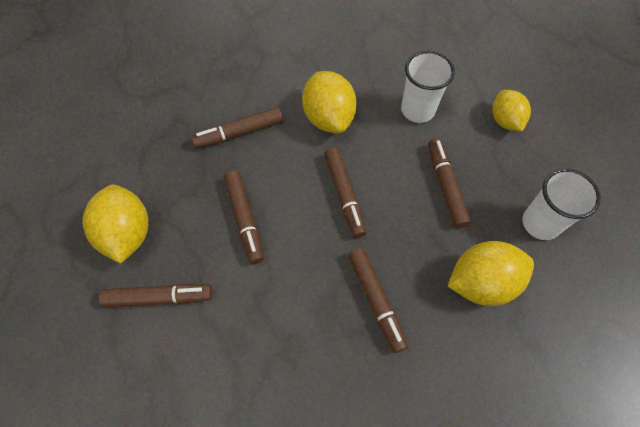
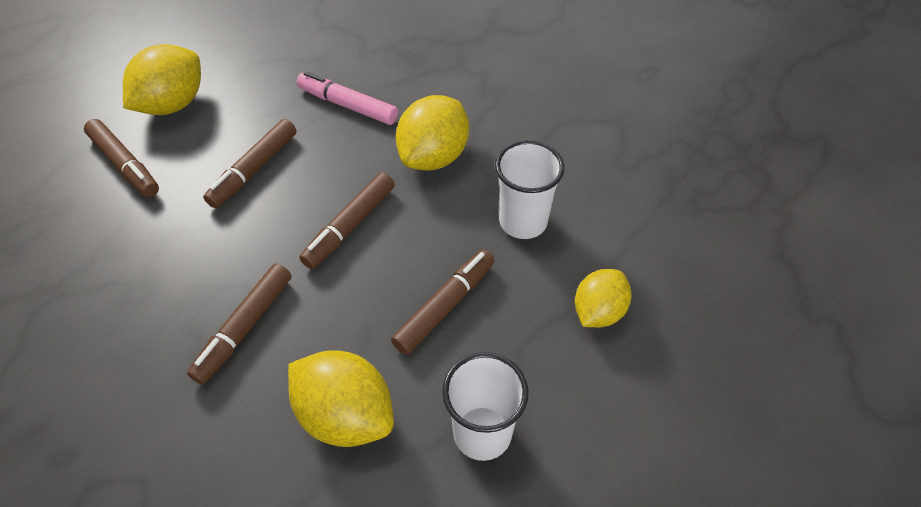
camera: 50 degrees right, 10 degrees down
brown marker [191,107,283,148] -> pink marker [297,72,398,125]

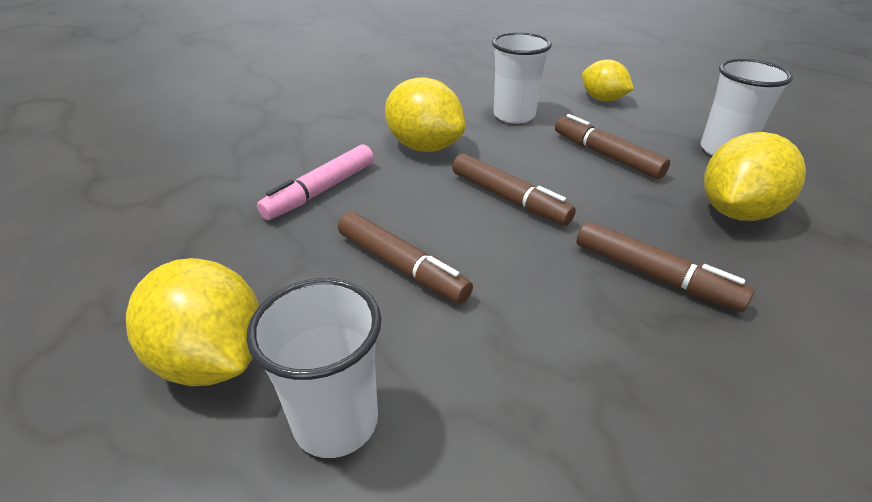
camera: 80 degrees left, 15 degrees down
brown marker [84,119,159,197] -> white cup [246,278,382,458]

